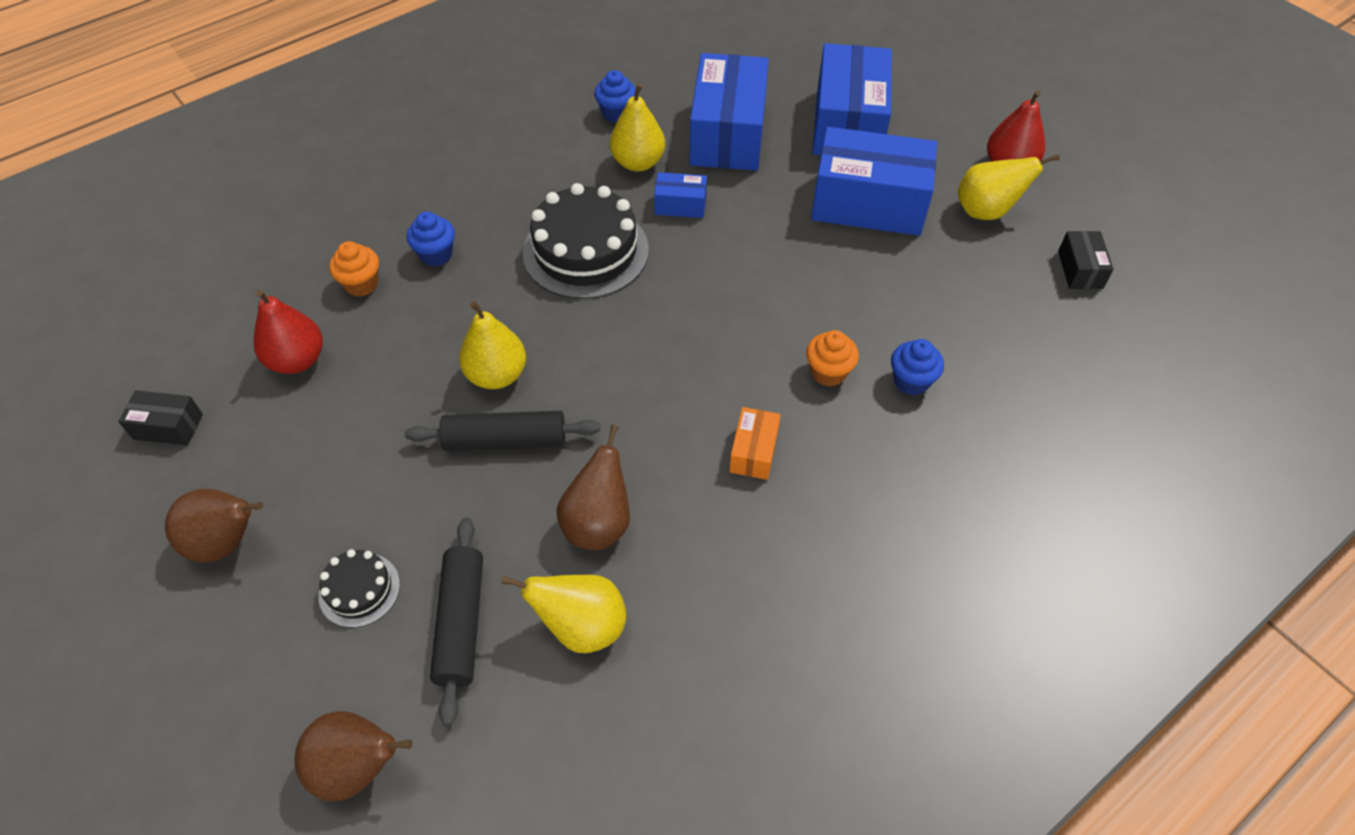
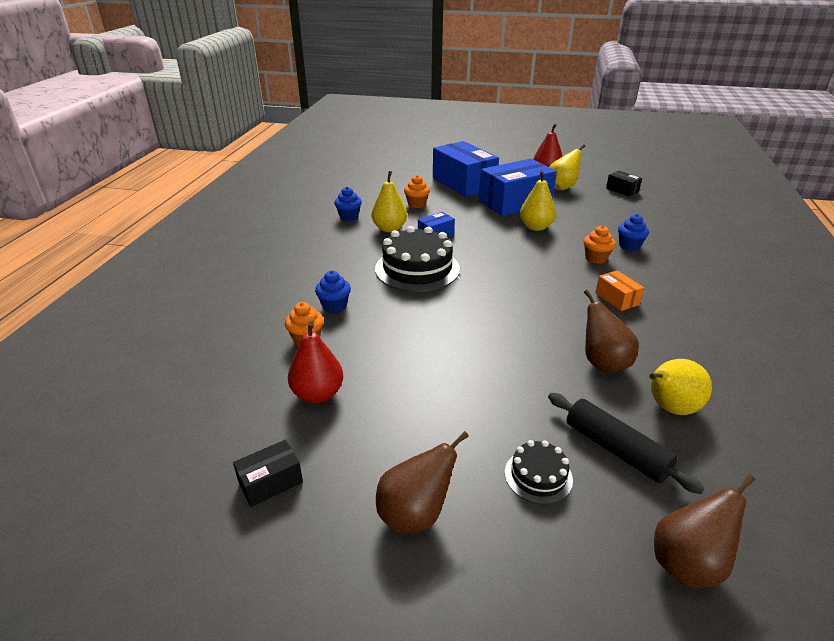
camera: 40 degrees left, 20 degrees down
black rolling pin [405,411,600,451] -> none
yellow pear [459,301,526,389] -> yellow pear moved to [520,170,556,231]
blue box [689,53,769,171] -> orange cupcake [404,175,430,208]

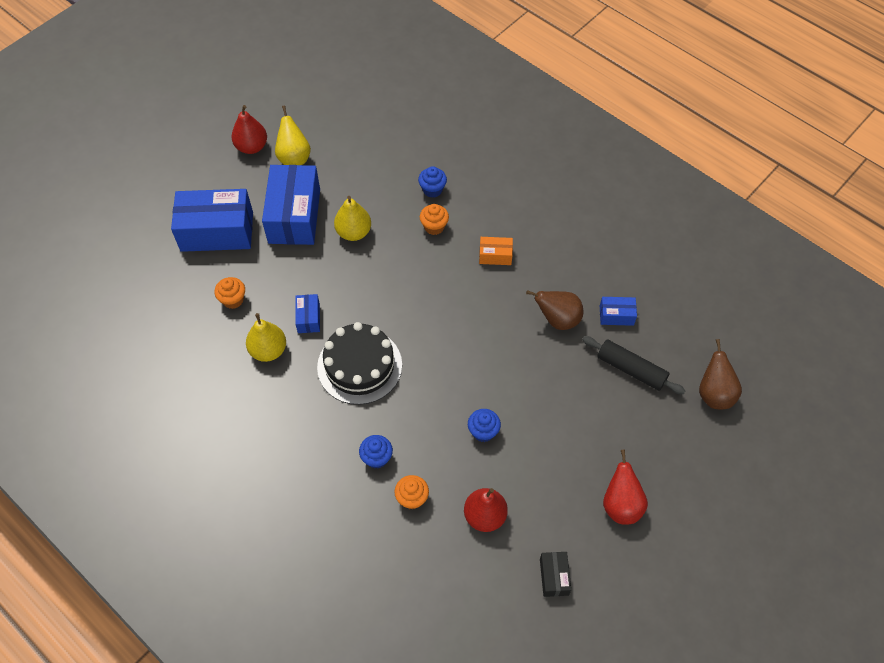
camera: 60 degrees left, 25 degrees up
blue cupcake [334,187,362,221] -> blue cupcake moved to [468,409,501,442]
brown pear [376,431,469,534] -> red pear [603,449,648,525]
black cake [505,440,573,504] -> none
black rolling pin [548,393,705,494] -> black rolling pin turned 45 degrees clockwise [582,336,685,395]
black box [606,171,642,196] -> none
yellow pear [649,359,712,415] -> blue box [600,297,637,326]

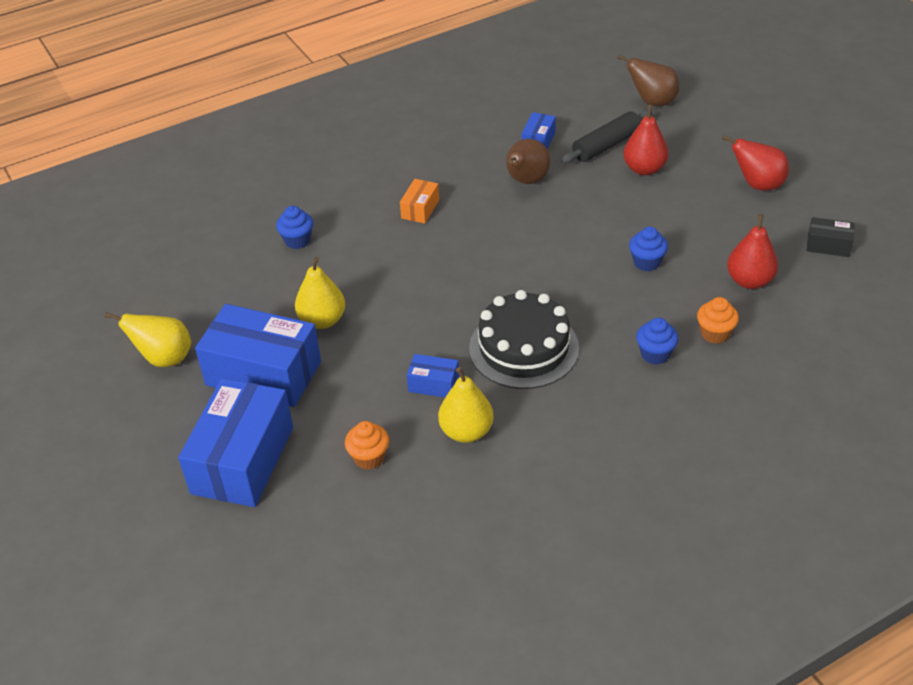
camera: 70 degrees left, 15 degrees down
red pear [232,105,267,154] -> red pear moved to [623,105,669,175]
orange cupcake [420,204,449,235] -> none

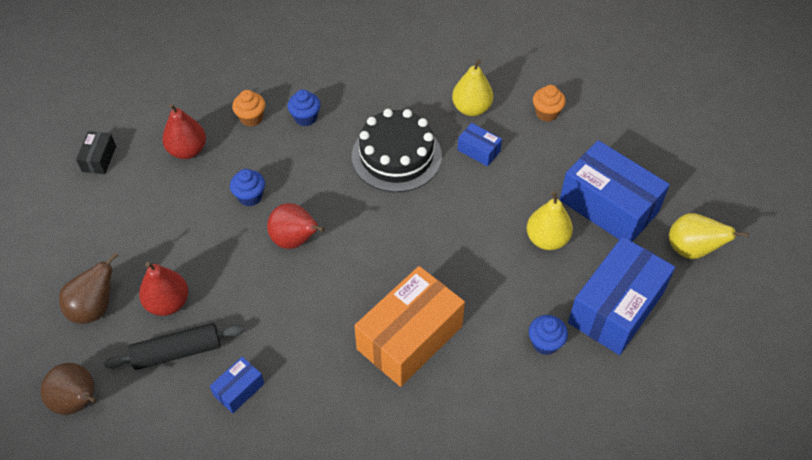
camera: 160 degrees left, 10 degrees up
blue box [178,378,293,507] -> blue box moved to [568,237,675,355]
orange box [400,179,439,224] -> orange box [354,266,465,387], size x2.20
brown pear [506,139,550,184] -> brown pear moved to [59,252,118,324]
red pear [722,135,789,191] -> red pear moved to [267,203,325,249]
black box [807,217,855,257] -> black box turned 60 degrees clockwise [76,131,116,174]

